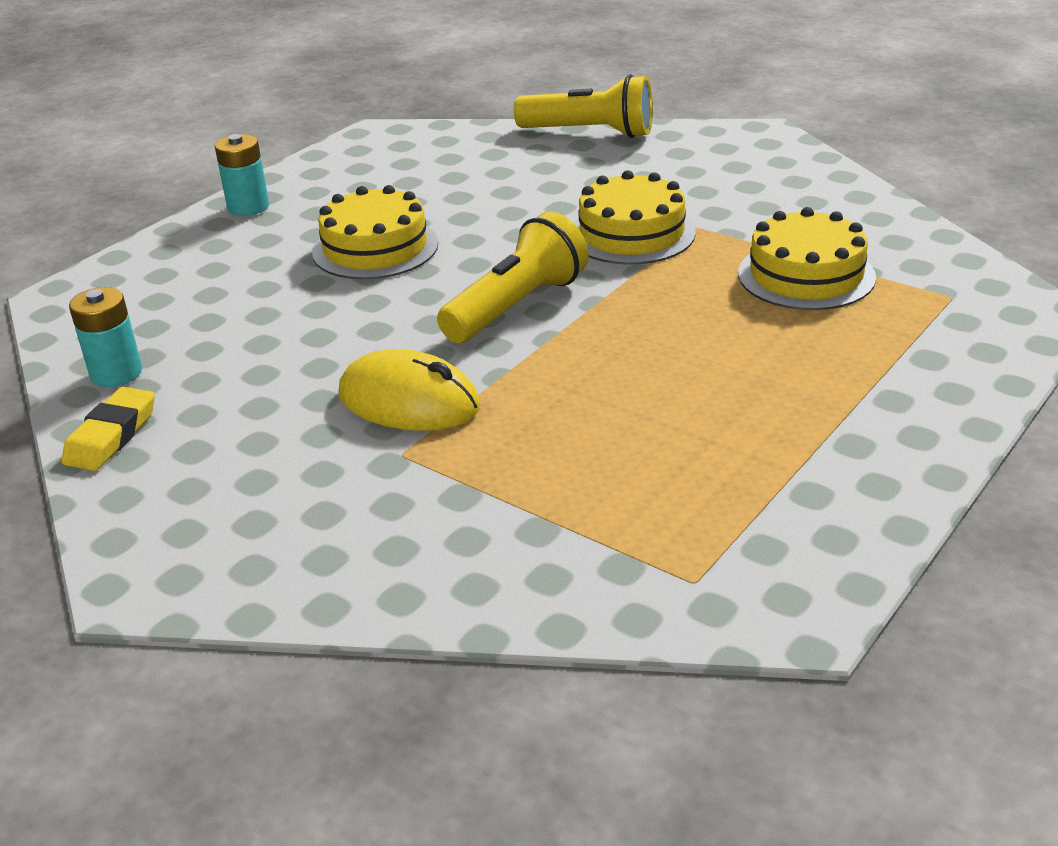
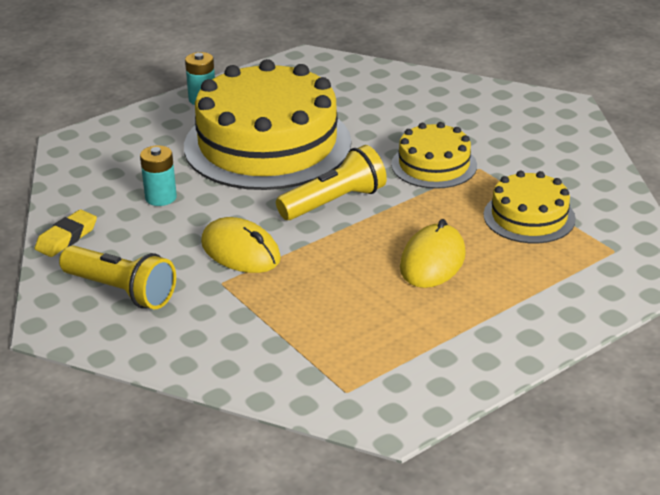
camera: 15 degrees right, 0 degrees up
turquoise battery [69,287,142,387] -> turquoise battery moved to [140,145,177,206]
yellow cake [312,185,438,279] -> yellow cake [184,59,351,190], size x2.02
yellow flashlight [514,74,653,138] -> yellow flashlight moved to [59,246,176,309]
none -> yellow mouse [400,219,466,288]

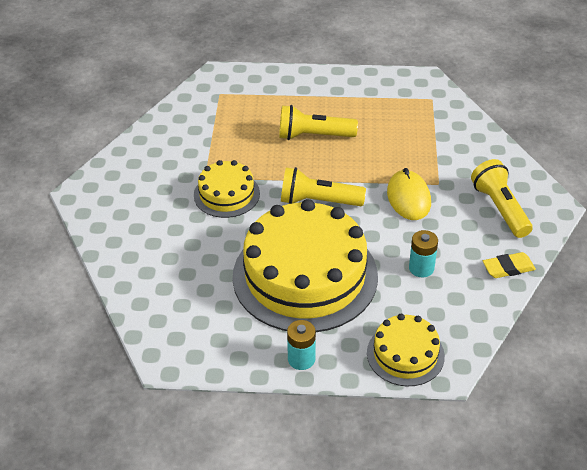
camera: 140 degrees left, 10 degrees up
yellow mouse [400,219,466,288] -> yellow flashlight [279,105,358,140]
yellow cake [483,171,576,243] -> yellow cake moved to [367,314,445,386]

